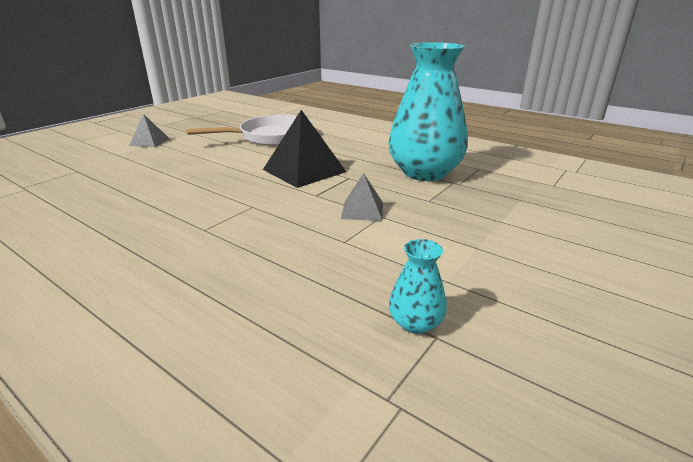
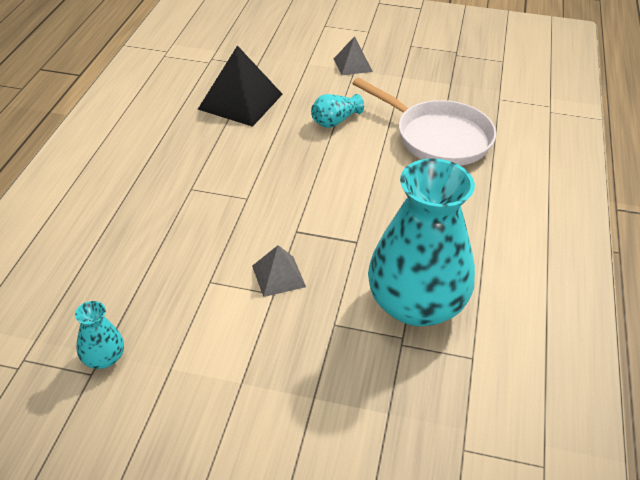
camera: 65 degrees right, 15 degrees up
black pyramid [263,110,346,188] -> black pyramid moved to [198,45,283,127]
none -> turquoise vase [311,94,364,128]

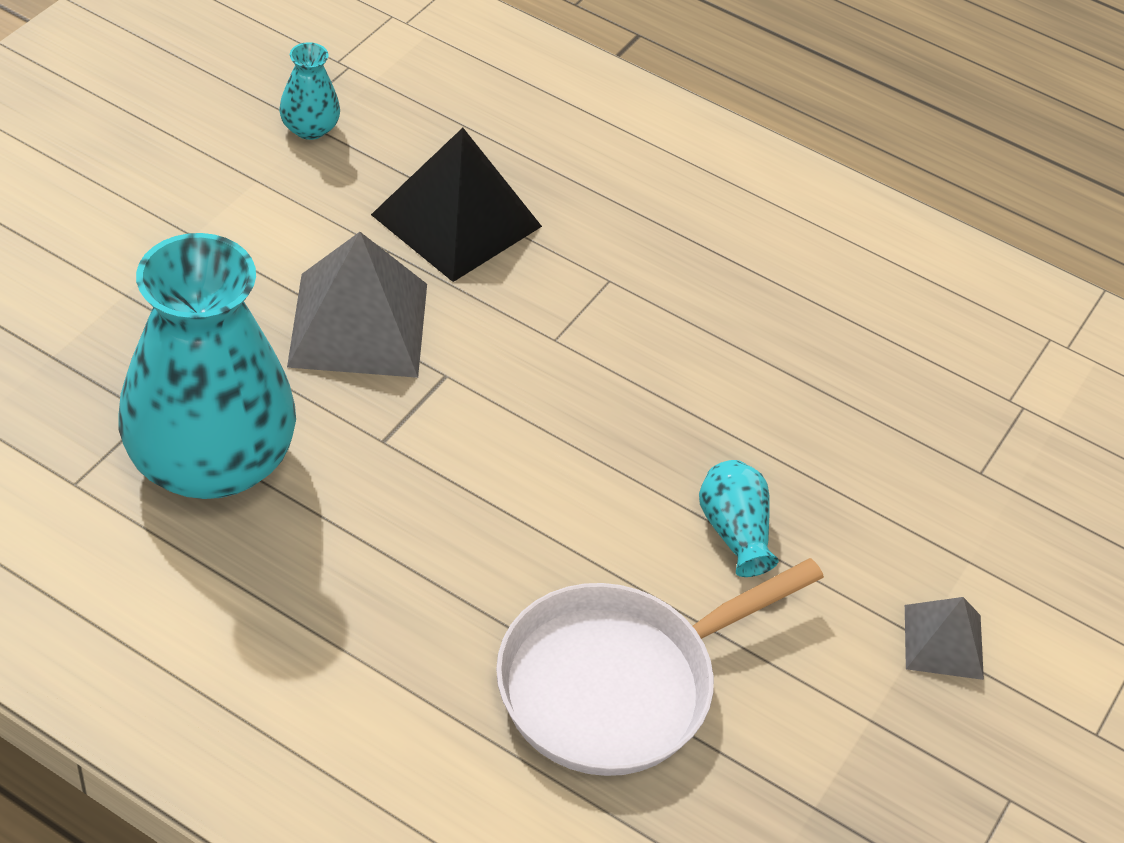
camera: 105 degrees right, 5 degrees up
black pyramid [198,45,283,127] -> black pyramid moved to [371,128,542,282]
grey pyramid [252,245,306,297] -> grey pyramid [287,232,427,378], size x1.83

